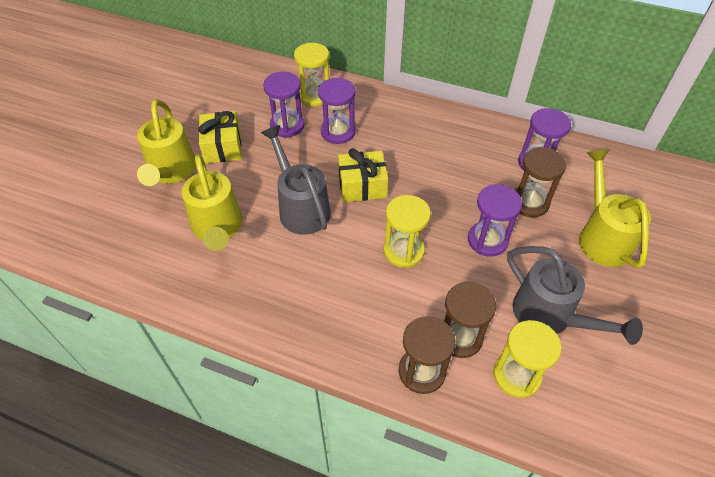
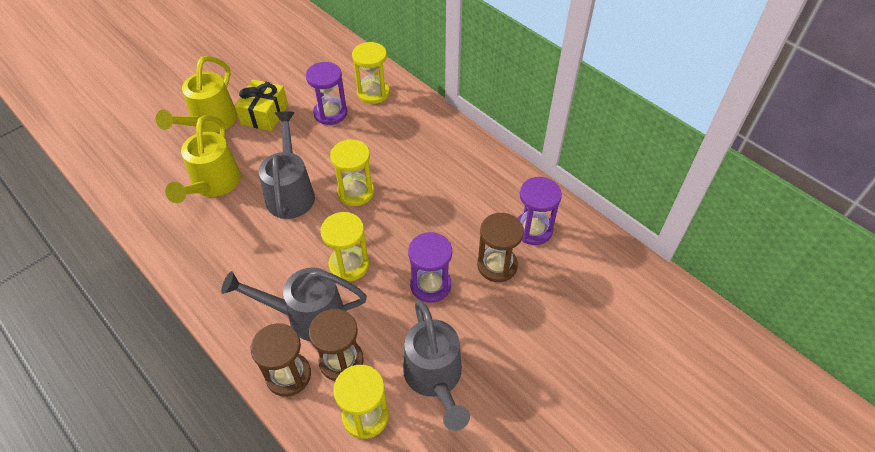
camera: 25 degrees right, 0 degrees up
purple hourglass [318,78,356,144] -> none
yellow gift [338,148,388,202] -> yellow hourglass [330,139,374,206]
yellow watering can [579,149,651,269] -> none
none -> grey watering can [221,267,367,341]

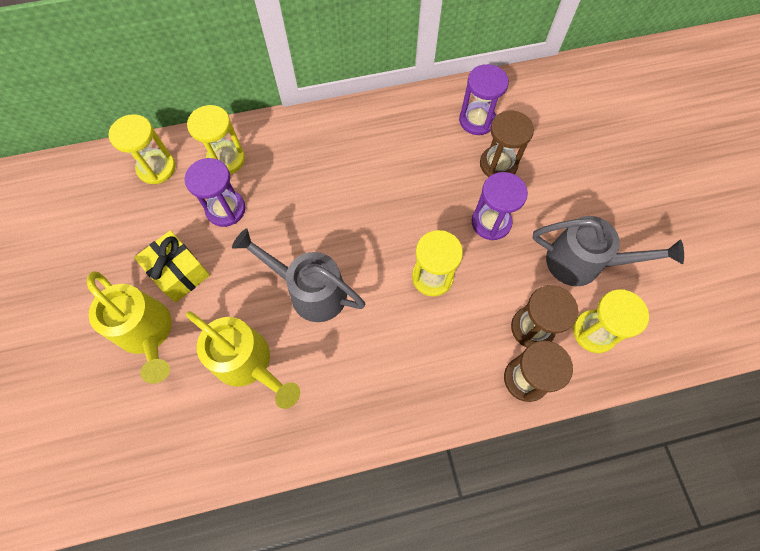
camera: 60 degrees left, 15 degrees up
grey watering can [221,267,367,341] -> none
yellow hourglass [330,139,374,206] -> yellow hourglass moved to [109,114,176,184]

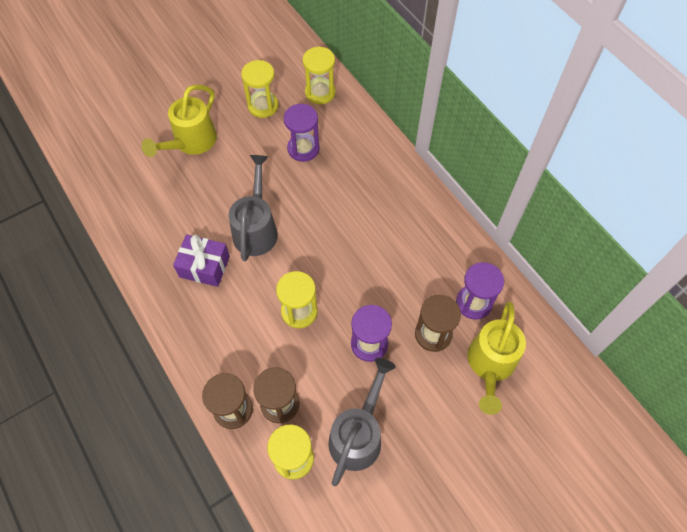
camera: 70 degrees right, 5 degrees down
yellow gift [134,230,210,302] -> none
yellow watering can [186,311,300,409] -> yellow watering can moved to [468,302,526,415]
yellow hourglass [187,105,245,174] -> yellow hourglass moved to [241,60,279,118]
grey watering can [533,216,684,286] -> grey watering can turned 150 degrees counterclockwise [328,358,396,486]
none -> purple gift [173,234,230,287]

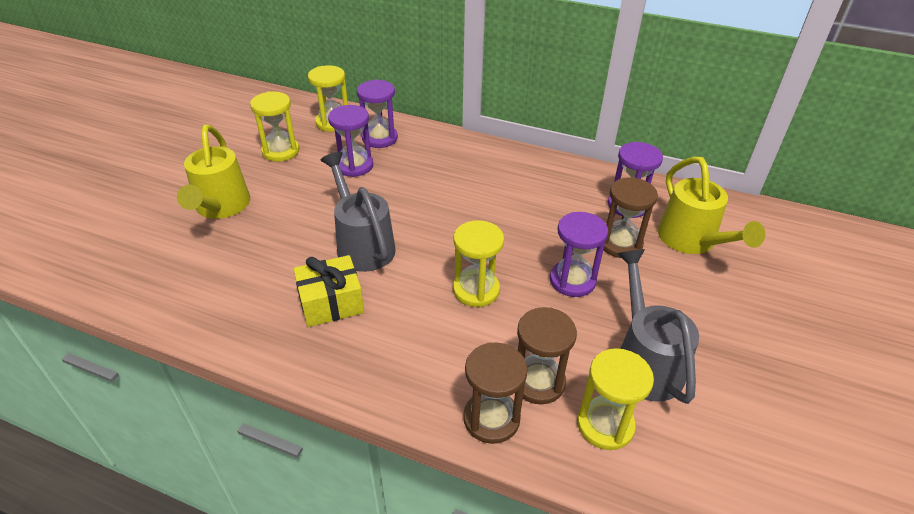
camera: 35 degrees left, 20 degrees down
purple gift [173,234,230,287] -> yellow gift [293,255,364,327]
none -> purple hourglass [357,79,398,148]

